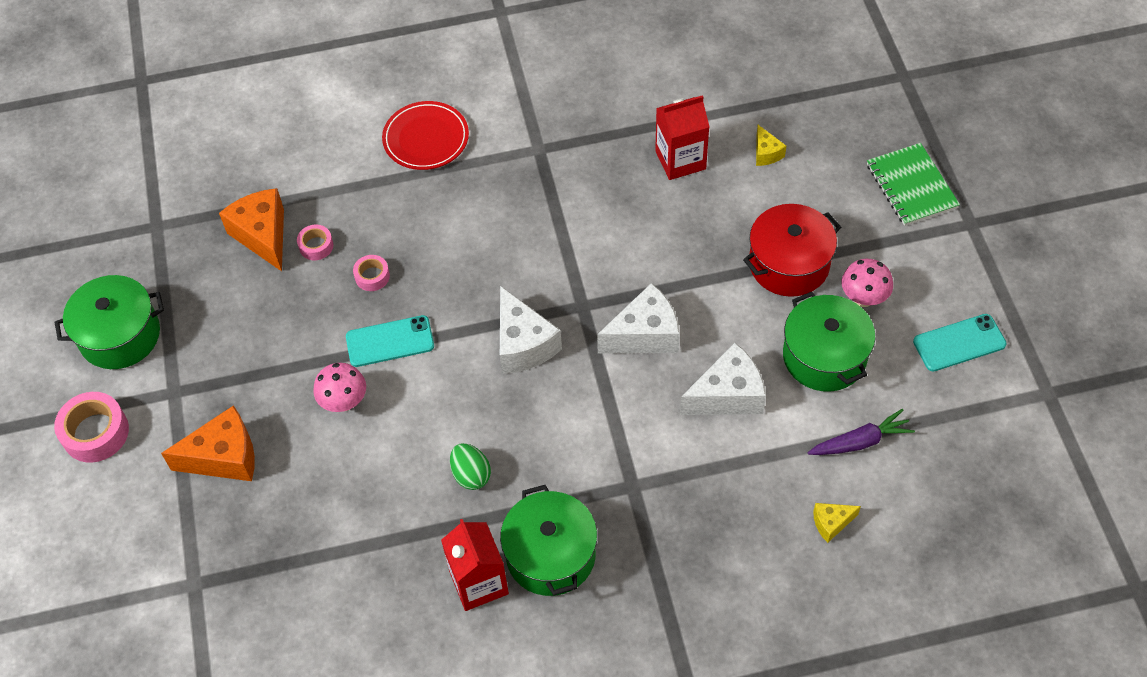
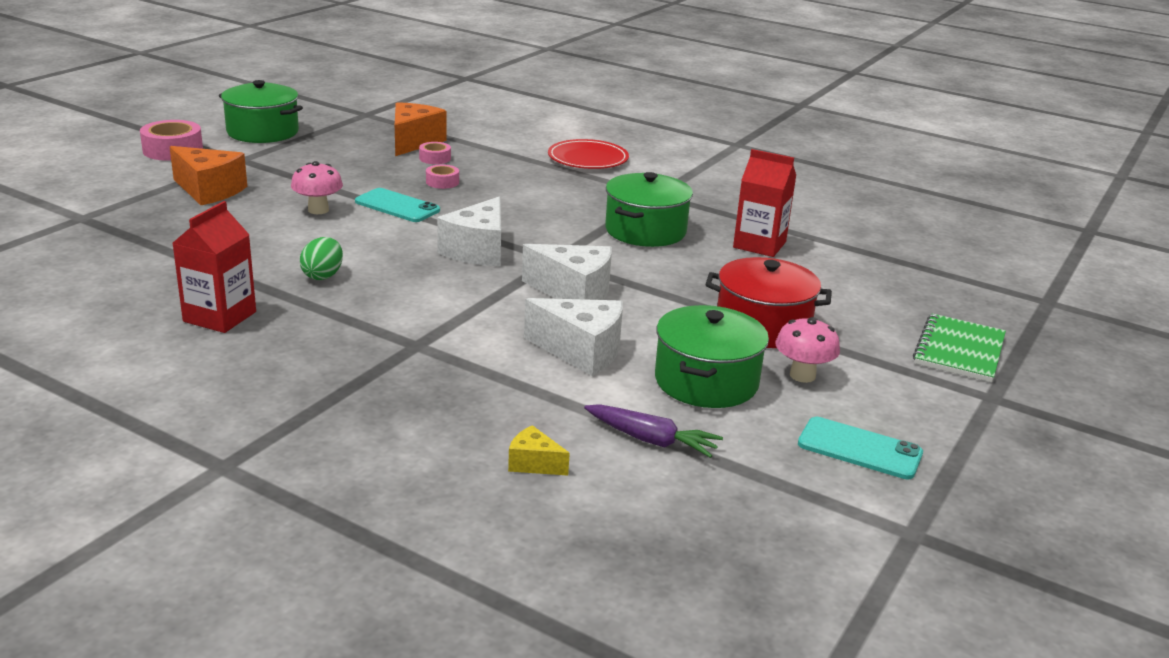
camera: 40 degrees right, 30 degrees down
green pot [500,485,597,596] -> green pot moved to [605,172,693,247]
yellow cheese [756,125,786,166] -> none

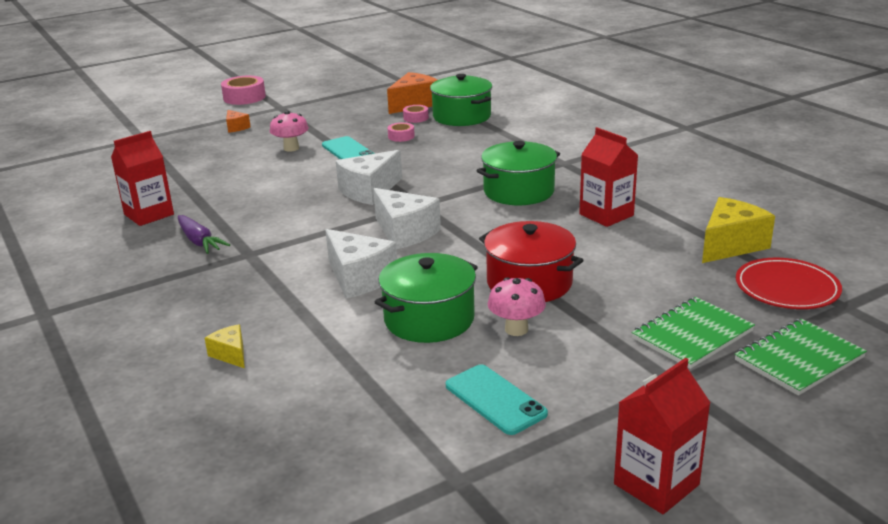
camera: 30 degrees right, 0 degrees up
orange cheese [170,146,247,205] -> orange cheese [226,110,251,133], size x0.52
green pot [219,80,303,143] -> green pot moved to [430,74,492,126]
green egg [300,237,343,280] -> none
red plate [548,139,629,169] -> red plate moved to [736,258,842,309]
purple carrot [584,404,723,458] -> purple carrot moved to [178,215,230,254]
none -> red carton [614,358,711,514]
none -> yellow cheese [702,197,775,263]
none -> green notebook [735,319,867,396]

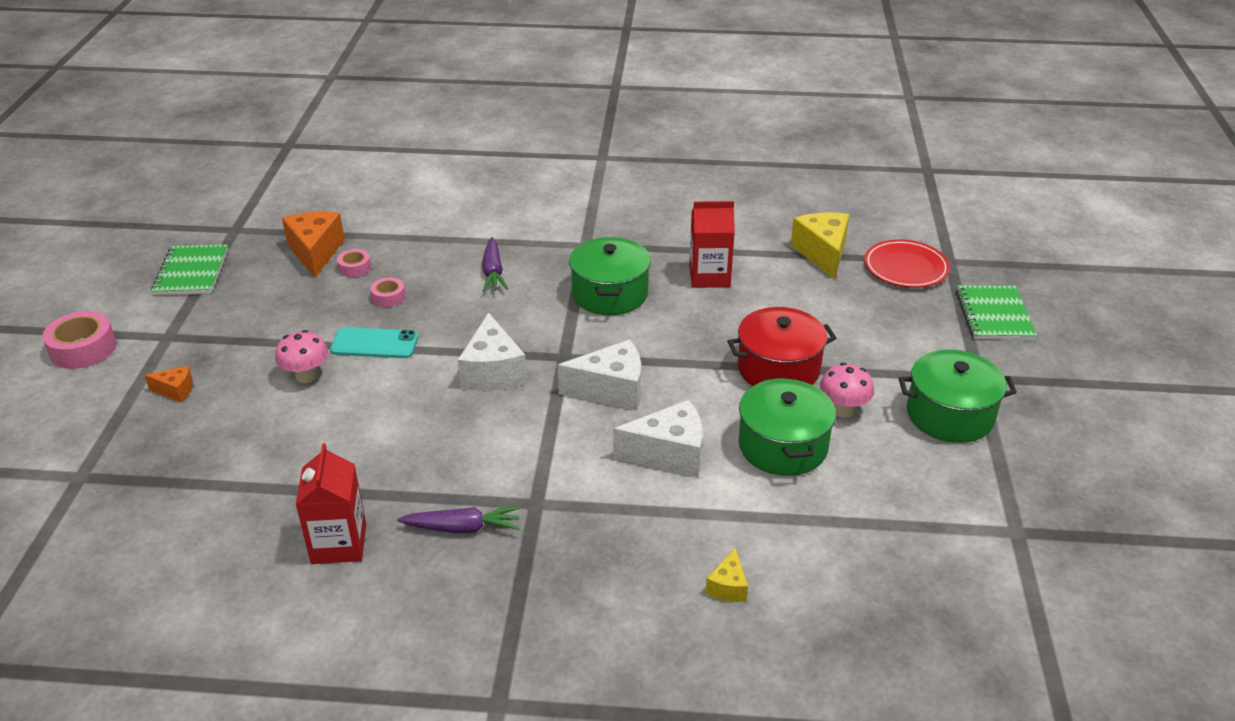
camera: 55 degrees left, 10 degrees up
yellow cheese [205,324,245,368] -> yellow cheese turned 75 degrees counterclockwise [706,548,748,602]
green pot [430,74,492,126] -> green pot moved to [899,350,1017,443]
turquoise phone [446,364,548,435] -> none
red carton [614,358,711,514] -> none
green notebook [632,297,755,369] -> green notebook moved to [151,245,228,295]
none -> purple carrot [482,237,508,291]

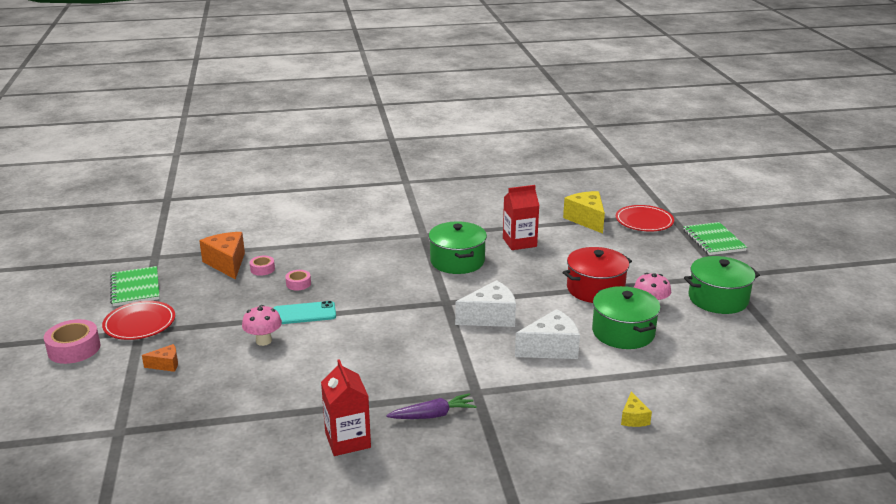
camera: 15 degrees left, 10 degrees down
white cheese [458,313,527,391] -> none
purple carrot [482,237,508,291] -> none
none -> red plate [102,301,175,340]

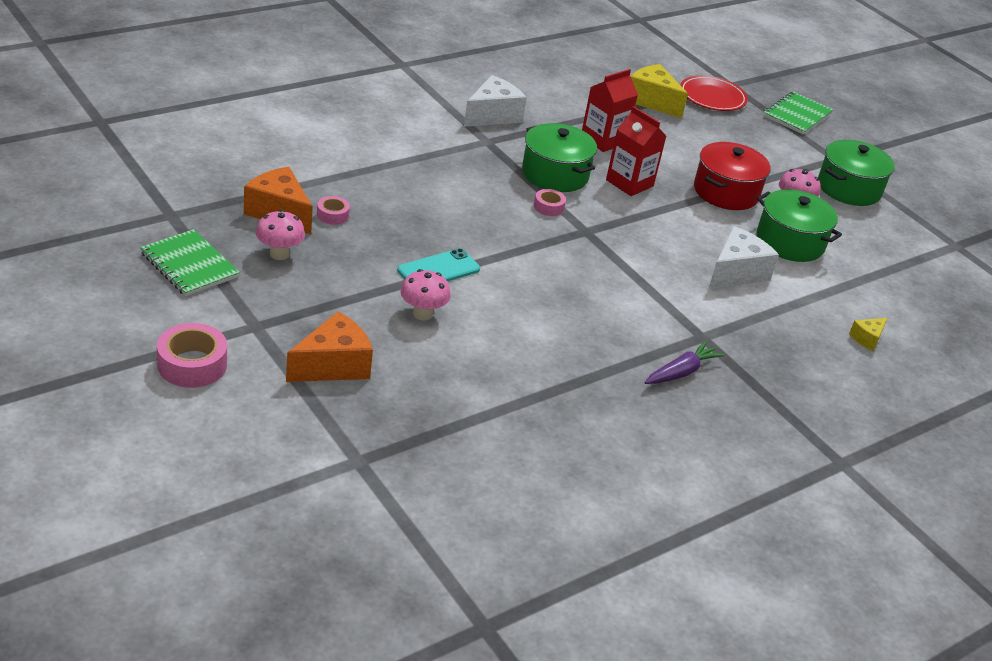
camera: 30 degrees left, 10 degrees up
red plate [102,301,175,340] -> none
orange cheese [142,344,178,372] -> orange cheese [286,311,373,382], size x1.94
pink tape [285,270,311,290] -> pink tape moved to [534,189,566,216]
red carton [321,359,371,456] -> red carton moved to [606,106,666,196]
white cheese [455,280,516,327] -> white cheese moved to [464,75,527,127]
yellow cheese [621,392,652,427] -> yellow cheese turned 75 degrees clockwise [849,318,888,351]
green notebook [683,222,747,255] -> green notebook turned 75 degrees clockwise [763,92,833,135]
none -> pink mushroom [256,210,305,260]

